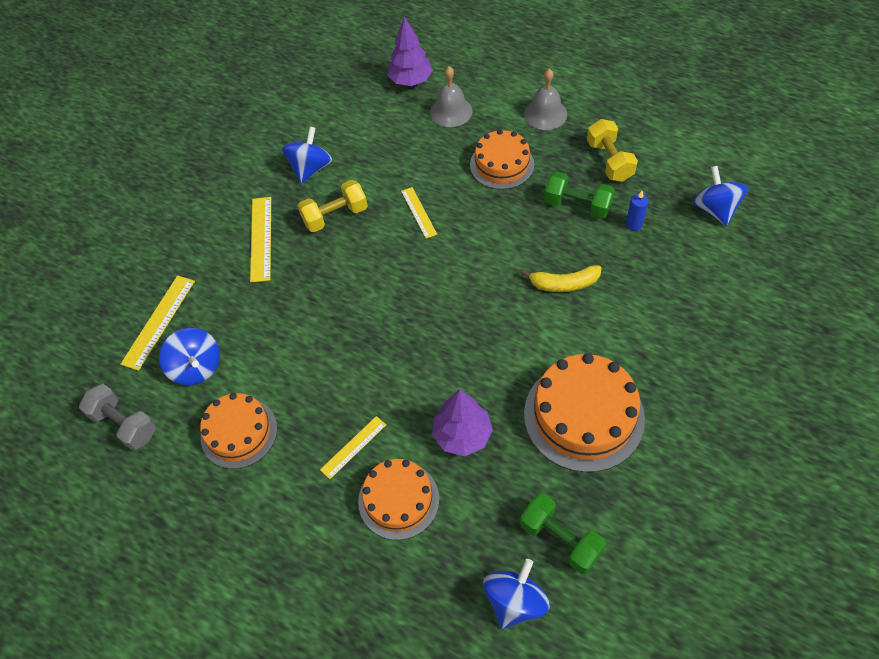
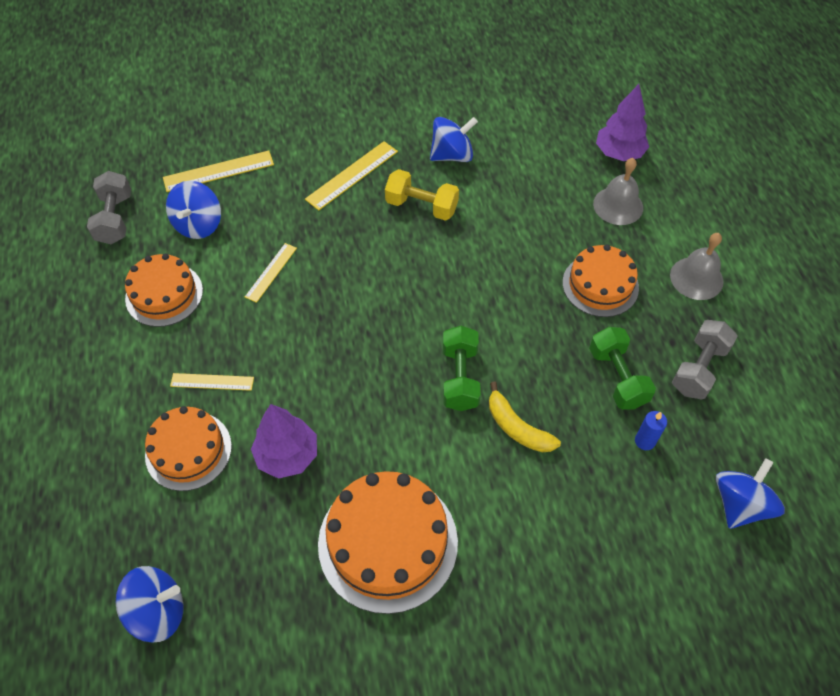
camera: 45 degrees right, 0 degrees up
yellow ruler [401,187,437,239] -> yellow ruler moved to [245,243,297,303]
green dumbbell [520,493,606,574] -> green dumbbell moved to [443,326,481,411]
yellow dumbbell [587,119,638,182] -> grey dumbbell [672,320,737,400]

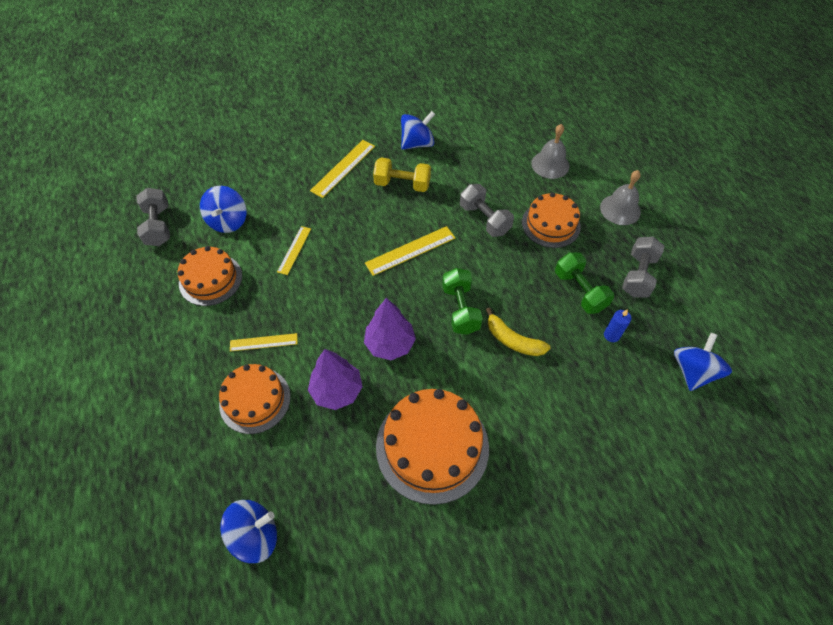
camera: 10 degrees left, 0 degrees up
yellow ruler [163,150,274,192] -> yellow ruler moved to [365,226,455,276]
purple tree [596,84,649,161] -> purple tree moved to [364,298,416,360]
none -> grey dumbbell [460,184,514,237]

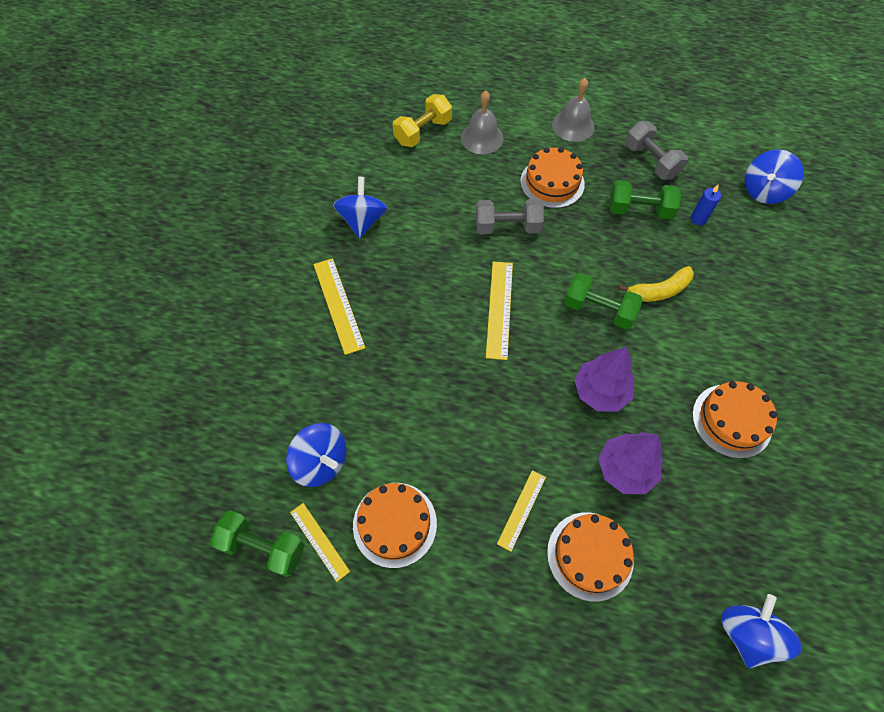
camera: 55 degrees left, 5 degrees up
grey dumbbell [137,188,170,246] -> green dumbbell [210,510,305,577]
yellow ruler [277,226,311,275] -> yellow ruler moved to [290,503,350,582]
yellow dumbbell [373,158,431,192] -> yellow dumbbell moved to [393,94,452,147]
orange cake [376,389,489,505] -> orange cake [692,381,777,459], size x0.65
blue spinning top [674,333,732,391] -> blue spinning top turned 105 degrees counterclockwise [745,150,804,204]

